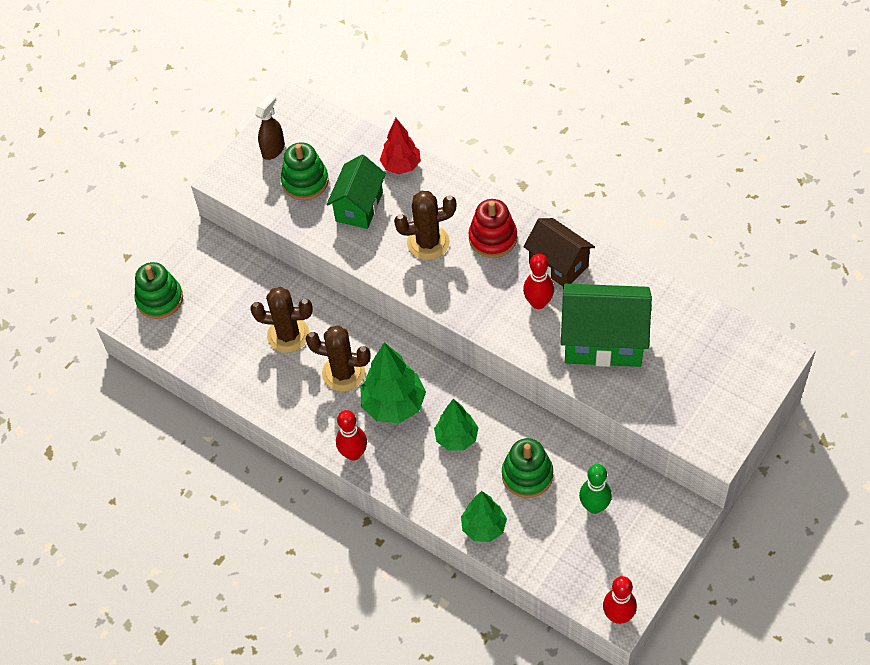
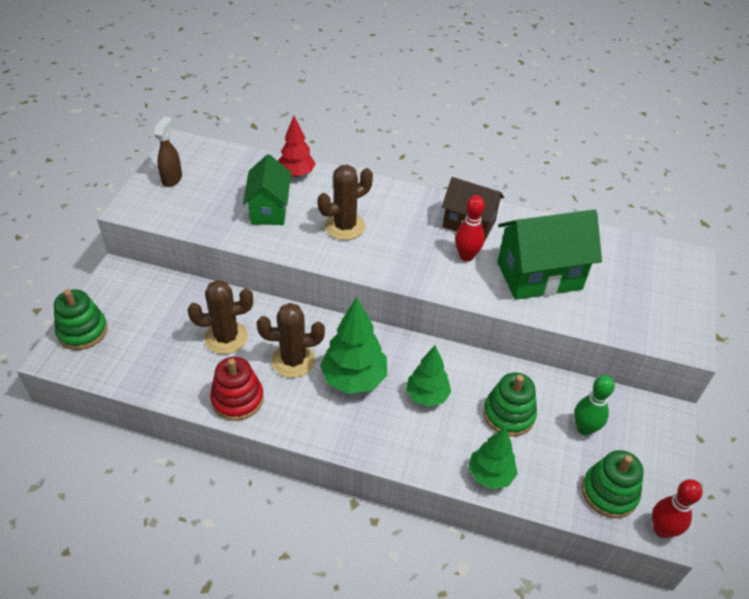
camera: 25 degrees left, 10 degrees down
green stacking toy [281,143,329,200] -> green stacking toy moved to [582,450,644,518]
red bowling pin [336,410,367,460] -> none
red stacking toy [468,199,517,258] -> red stacking toy moved to [210,357,264,421]

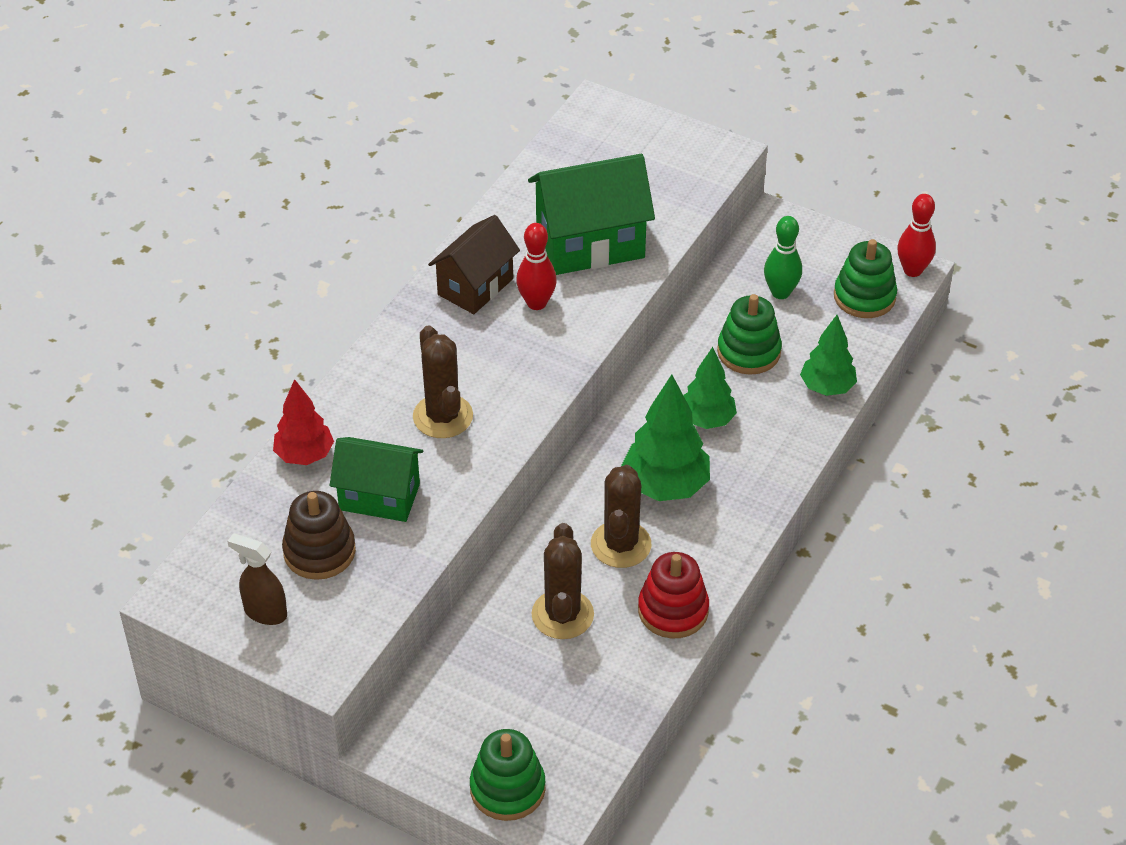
camera: 75 degrees left, 0 degrees up
green house [497,209,602,300] -> green house turned 75 degrees clockwise [528,154,655,275]
none -> brown stacking toy [282,491,356,580]

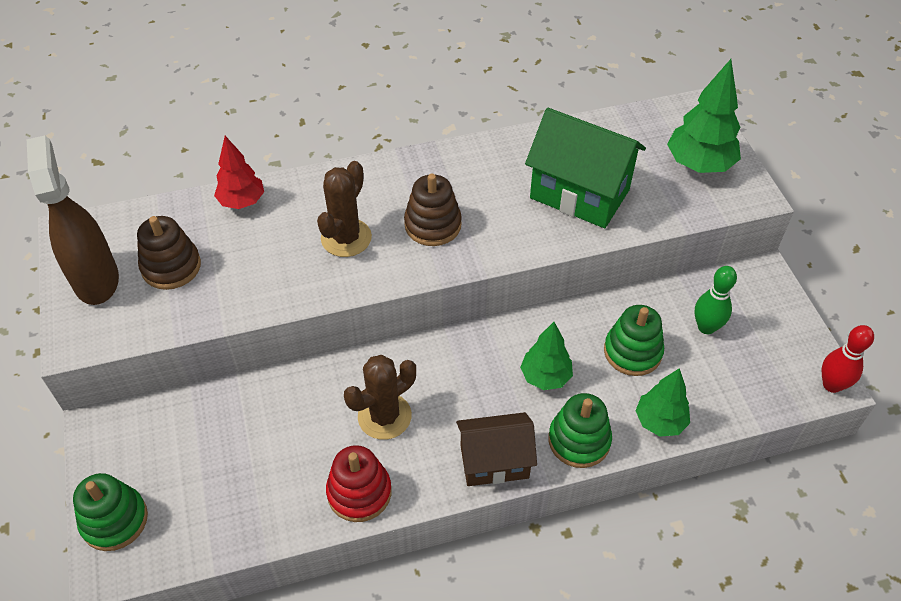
camera: 45 degrees right, 5 degrees up
brown spray bottle [227,533,287,625] -> brown spray bottle [27,135,119,305], size x1.84
green house [330,437,423,522] -> none
brown house [428,215,520,314] -> brown house moved to [456,412,537,486]
red bowling pin [516,223,557,310] -> none
brown cactus [531,523,594,639] -> none
green tree [621,374,710,501] -> green tree moved to [667,59,741,173]
green stacking toy [834,239,897,318] -> green stacking toy moved to [548,393,612,468]
none -> brown stacking toy [404,174,462,246]

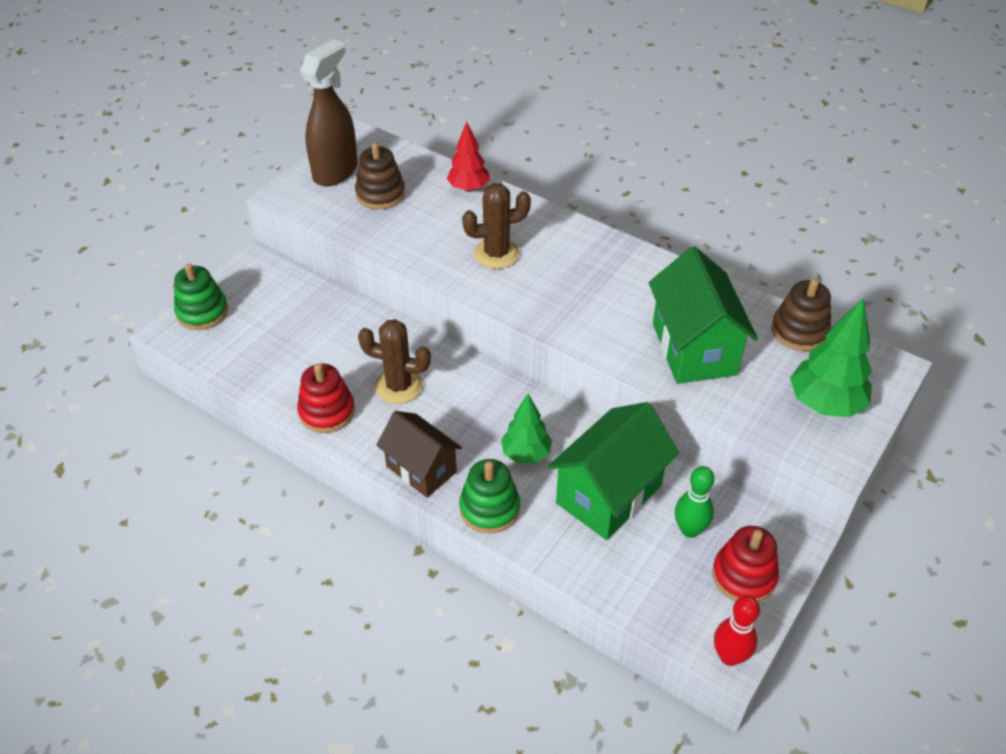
camera: 50 degrees right, 5 degrees down
brown stacking toy [404,174,462,246] -> brown stacking toy moved to [772,278,831,351]
green stacking toy [604,305,664,376] -> green house [547,402,679,540]
green tree [635,368,690,437] -> none
none -> red stacking toy [712,526,779,602]

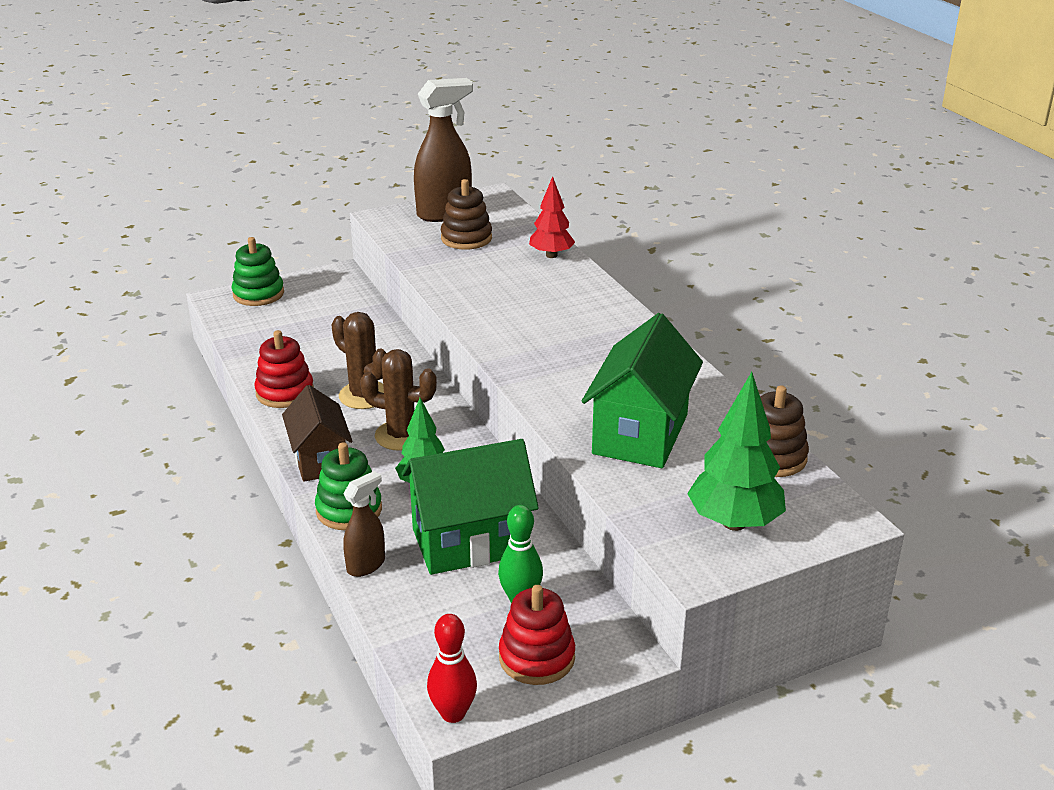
camera: 30 degrees right, 15 degrees down
brown cactus [462,183,531,269] -> brown cactus moved to [360,349,437,451]
none -> brown spray bottle [343,471,385,577]

